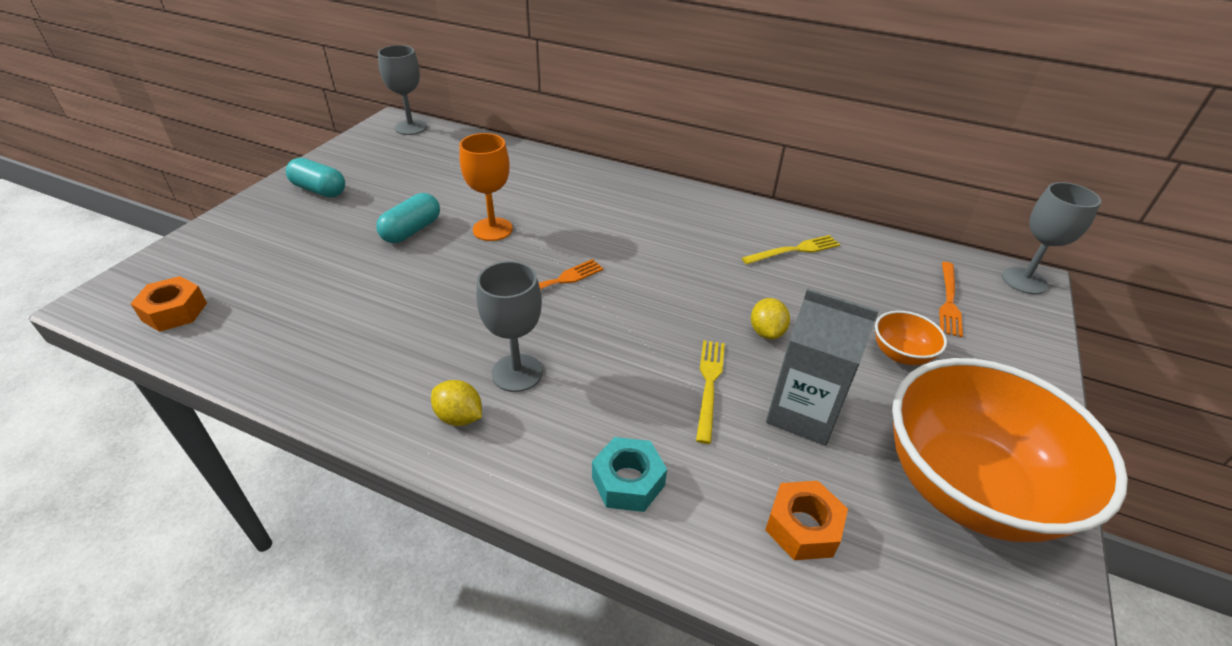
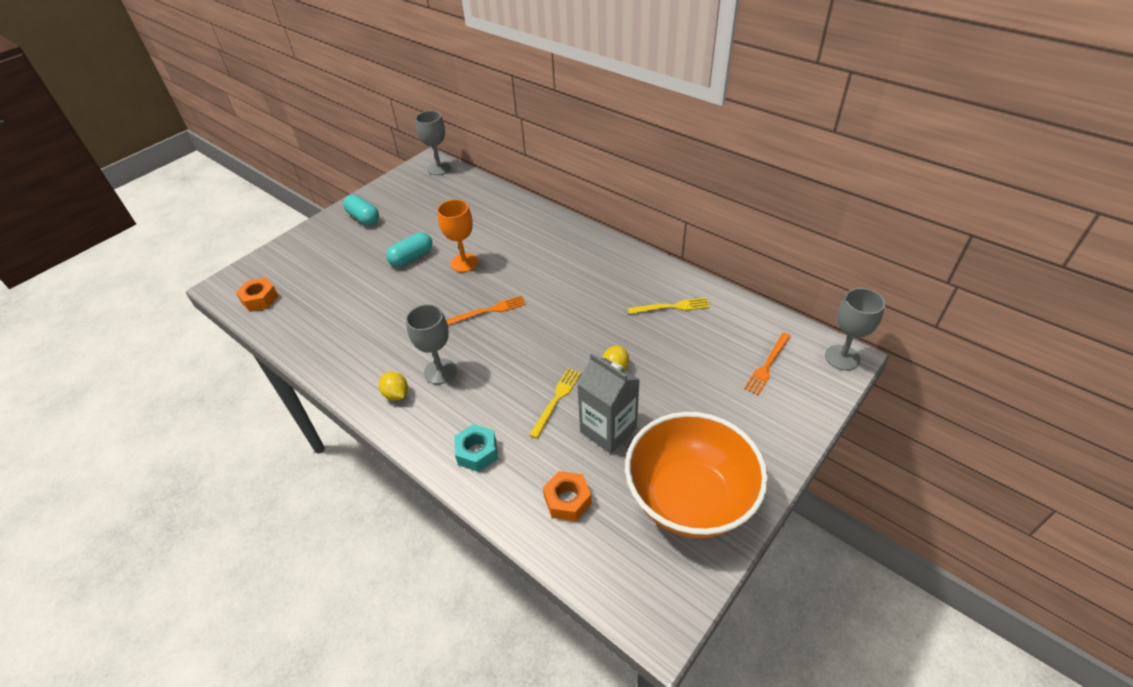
camera: 20 degrees right, 5 degrees up
orange bowl [875,311,947,365] -> none

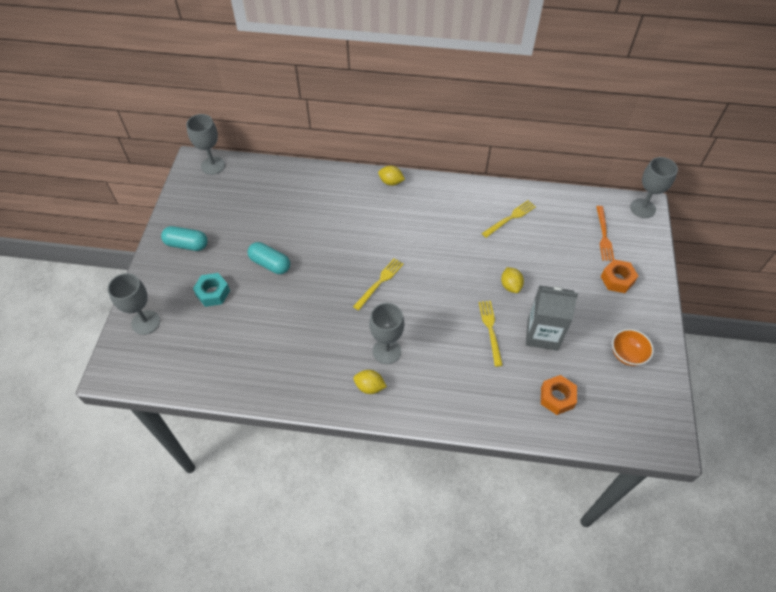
camera: 35 degrees left, 10 degrees up
orange nut [236,278,278,312] -> orange nut moved to [601,259,638,293]
turquoise capsule [386,232,432,267] -> turquoise capsule turned 75 degrees counterclockwise [247,242,290,274]
orange goblet [437,199,478,272] -> none
orange fork [446,295,526,325] -> yellow fork [353,258,404,311]
turquoise nut [454,424,498,472] -> turquoise nut moved to [193,273,230,307]
orange bowl [625,412,768,538] -> orange bowl [612,329,654,366], size x0.41
none -> grey goblet [108,273,160,335]
none -> yellow lemon [378,166,405,186]

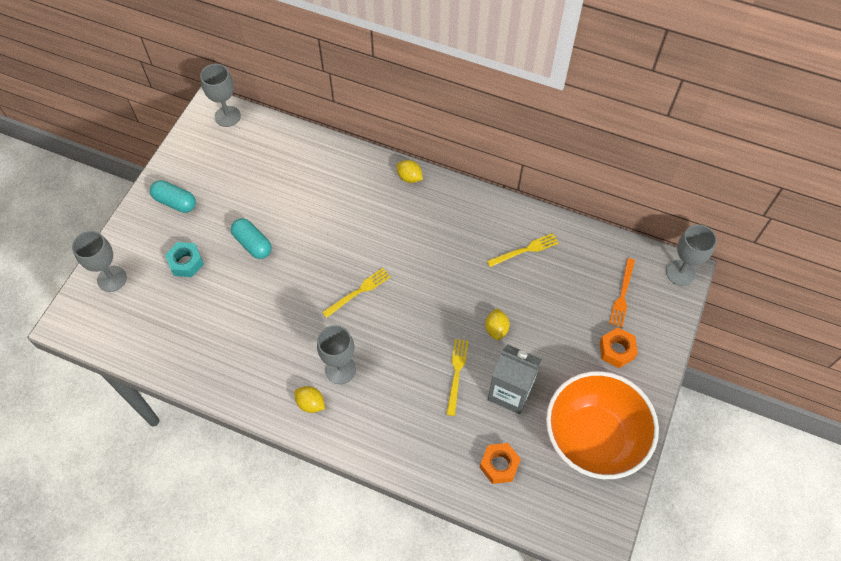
camera: 15 degrees right, 5 degrees up
orange bowl [612,329,654,366] -> orange bowl [546,371,659,479], size x2.41

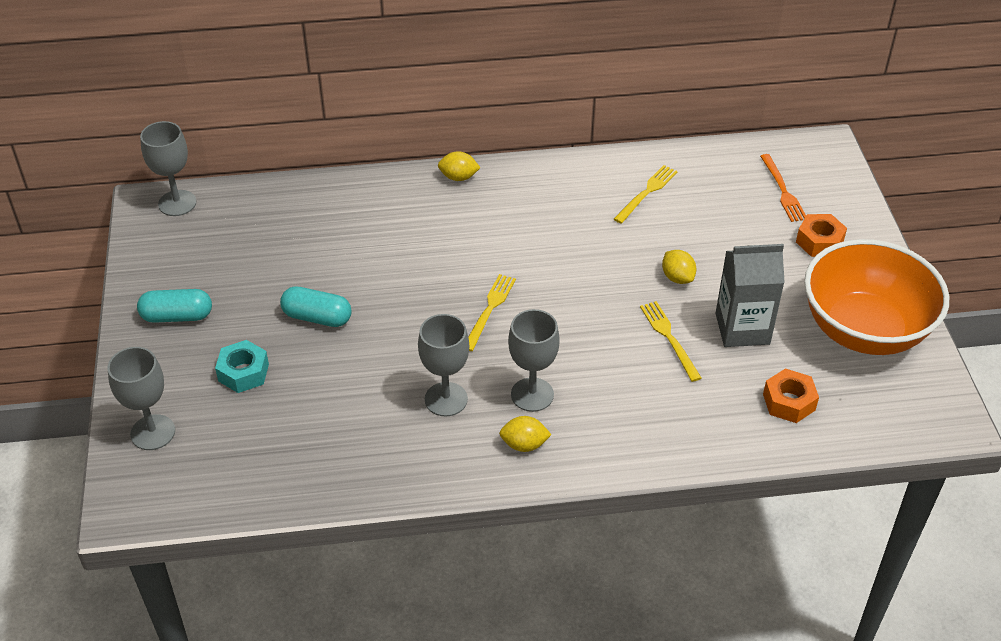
camera: 30 degrees left, 15 degrees down
grey goblet [666,225,717,286] -> grey goblet moved to [418,314,469,416]

